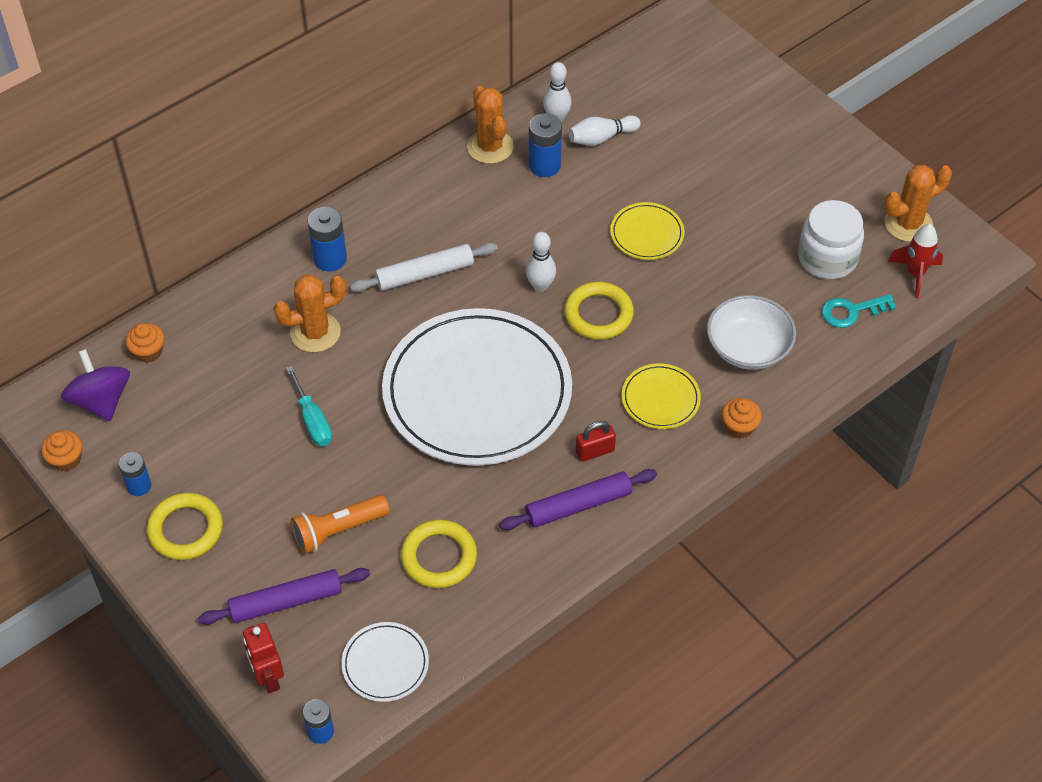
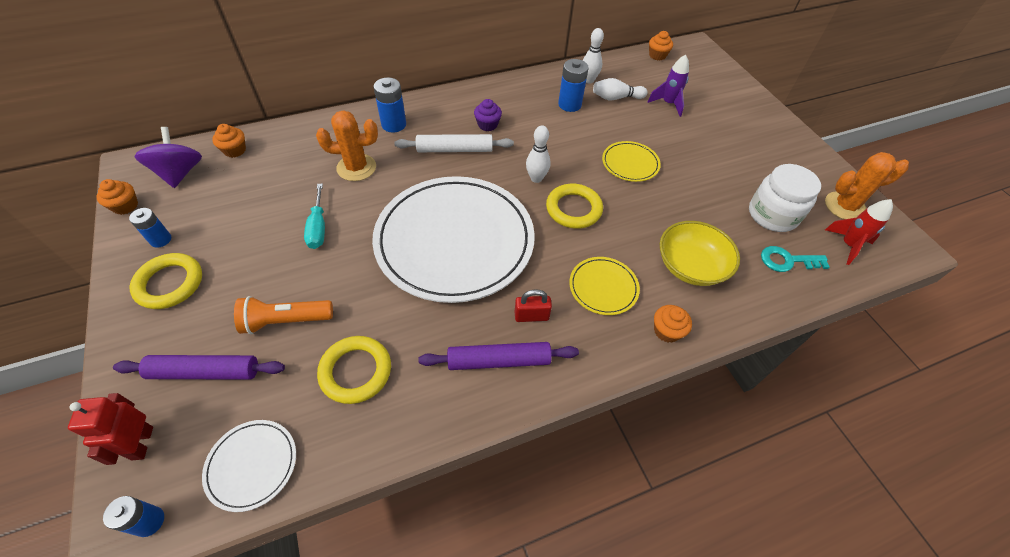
camera: 15 degrees right, 0 degrees up
orange cactus [467,86,514,164] -> none
white bowl [707,295,796,370] -> yellow bowl [660,221,740,286]
none -> purple cupcake [474,99,502,131]
none -> purple rocket [647,54,689,117]
none -> orange cupcake [649,31,673,61]

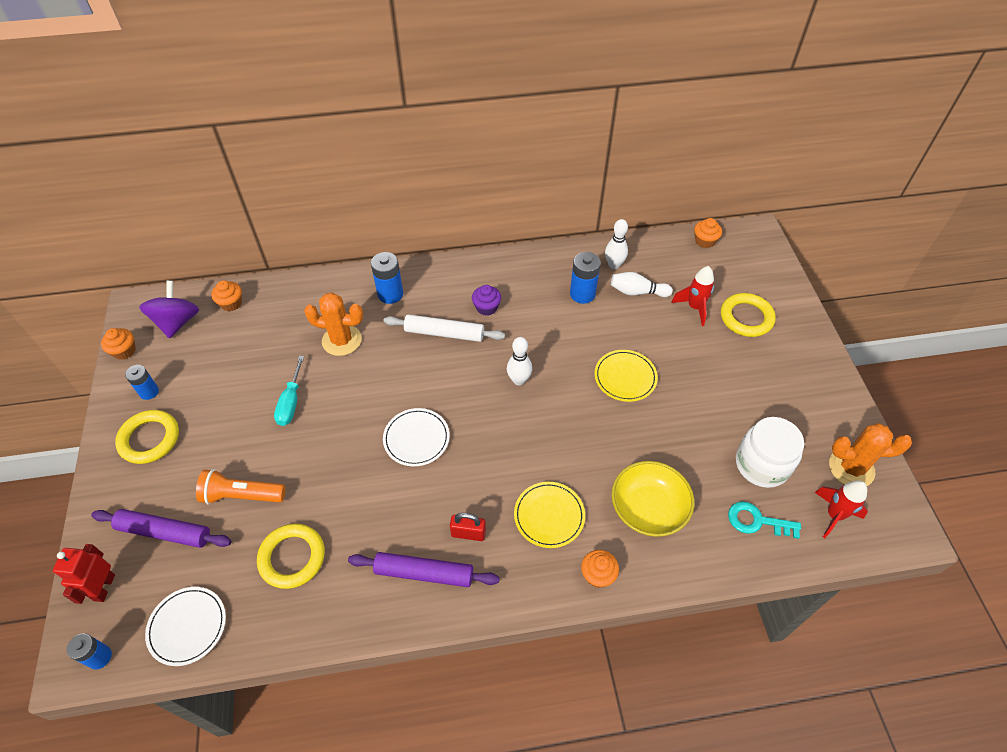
camera: 15 degrees right, 0 degrees up
white plate [372,176,535,303] -> white plate [383,408,450,466], size x0.42
yellow ring [546,184,603,229] -> yellow ring moved to [721,293,776,337]
purple rocket [647,54,689,117] -> red rocket [671,266,714,326]

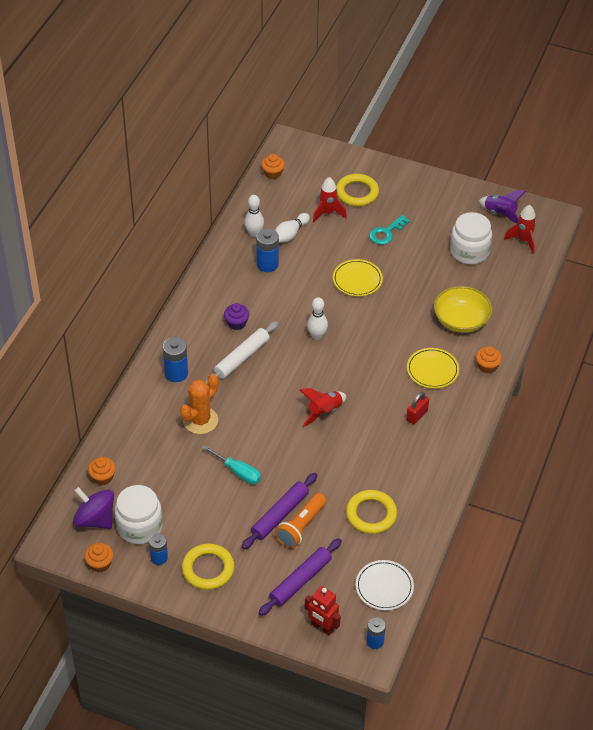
camera: 60 degrees left, 5 degrees down
purple rolling pin [348,552,500,587] -> purple rolling pin moved to [241,473,317,550]
white plate [383,408,450,466] -> red rocket [300,388,346,427]
turquoise key [728,502,801,539] -> turquoise key moved to [369,215,410,245]
orange cactus [829,423,912,486] -> purple rocket [479,190,526,223]
none -> white jar [115,485,163,544]

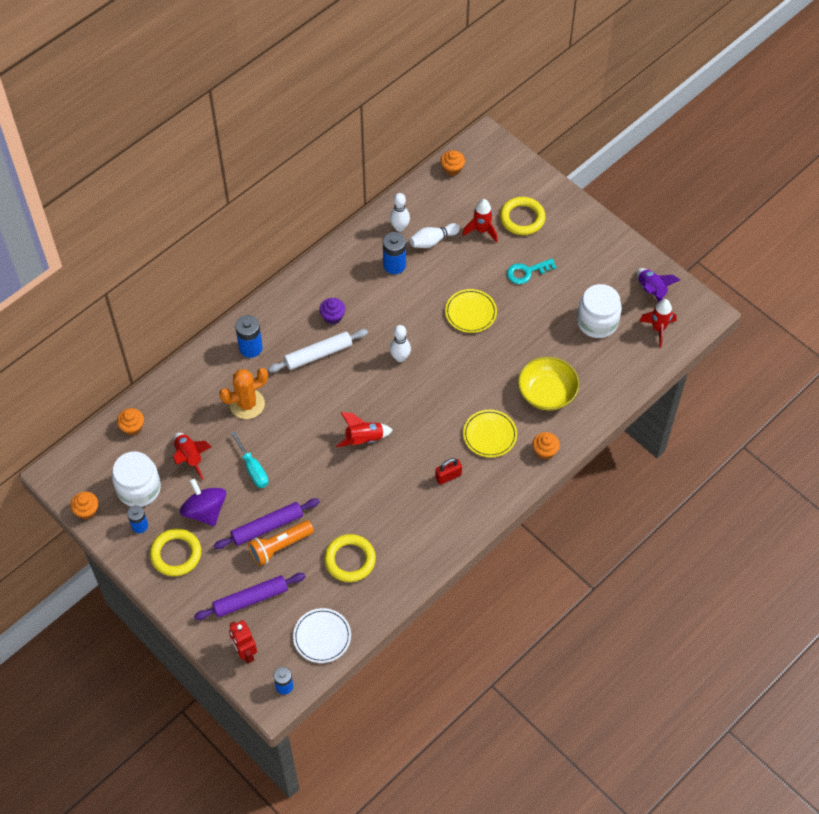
camera: 25 degrees right, 10 degrees up
purple spinning top [73,487,114,529] -> purple spinning top moved to [180,479,226,526]
none -> red rocket [173,433,212,480]

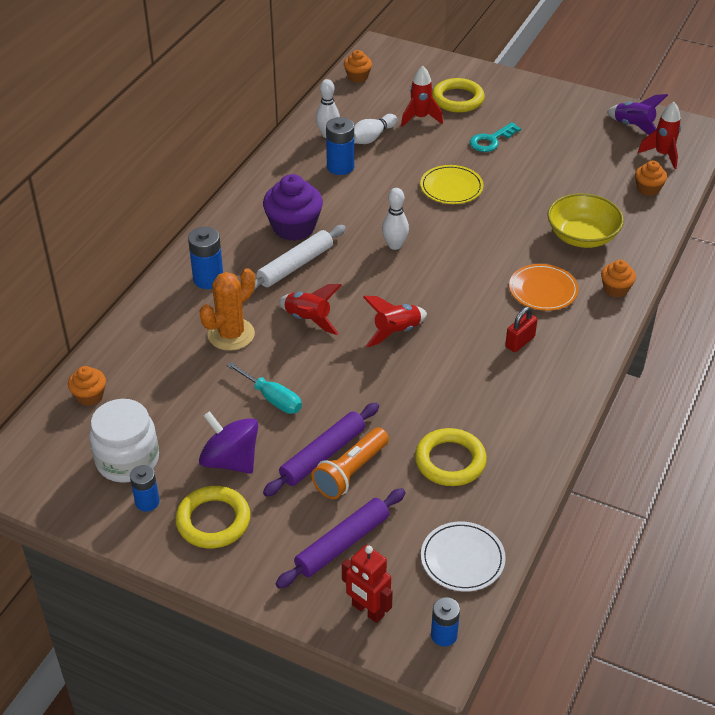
camera: 20 degrees left, 15 degrees down
orange cupcake [70,491,98,520] -> orange cupcake moved to [635,161,667,196]
red rocket [173,433,212,480] -> red rocket moved to [279,284,342,335]
purple cupcake [319,298,345,324] -> purple cupcake [263,174,323,241], size x1.81
yellow plate [463,410,517,457] -> orange plate [509,264,579,311]
white jar [577,284,622,338] -> none

